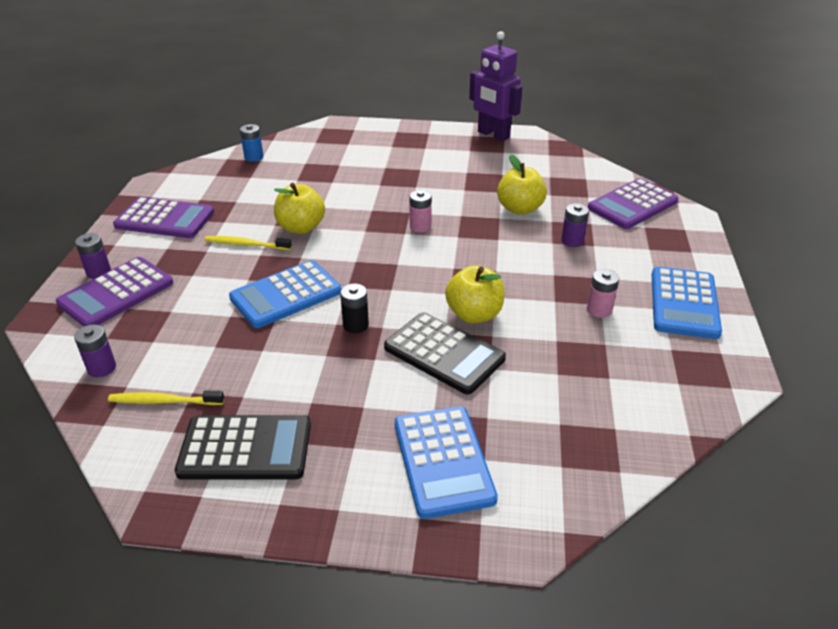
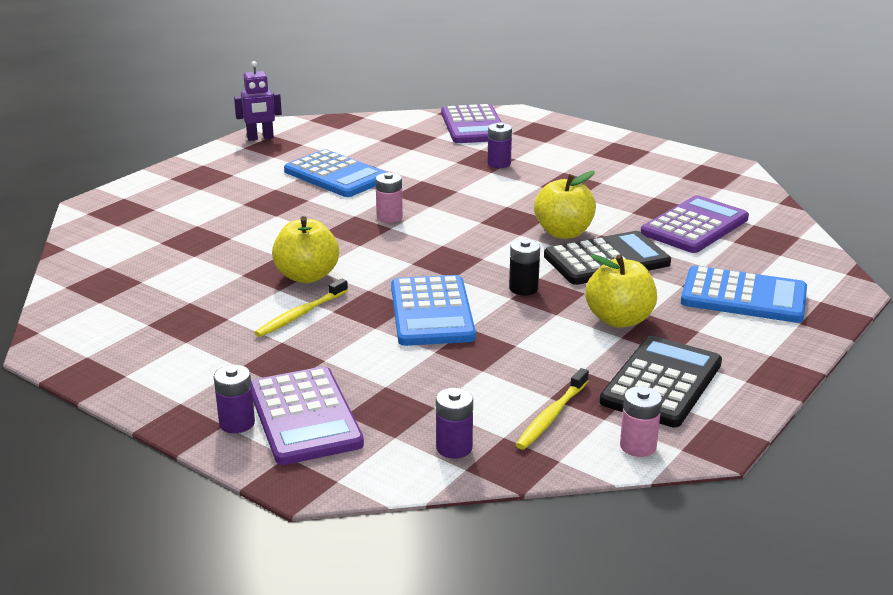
camera: 60 degrees left, 10 degrees down
purple calculator [113,197,214,238] -> purple calculator moved to [641,195,749,253]
blue battery [240,124,263,162] -> none
purple robot [469,31,522,141] -> purple robot [234,61,282,141], size x0.62
yellow apple [497,154,547,215] -> yellow apple moved to [585,254,657,328]
pink battery [587,269,619,318] -> pink battery moved to [620,386,662,457]
blue calculator [652,267,722,339] -> blue calculator moved to [284,149,387,197]

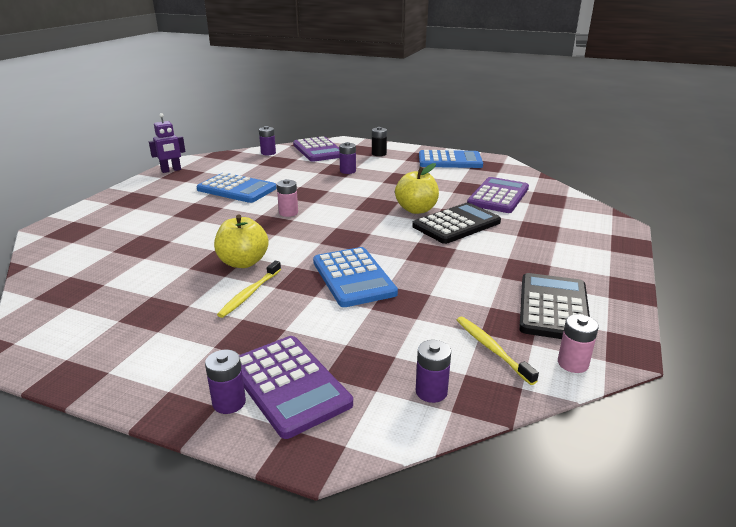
camera: 15 degrees left, 0 degrees up
black battery [509,239,540,296] -> black battery moved to [372,127,387,156]
yellow toothbrush [515,368,589,450] -> yellow toothbrush turned 135 degrees clockwise [457,317,539,385]
yellow apple [585,254,657,328] -> none
blue calculator [681,266,807,323] -> blue calculator moved to [419,150,483,168]
none -> purple battery [259,126,276,155]

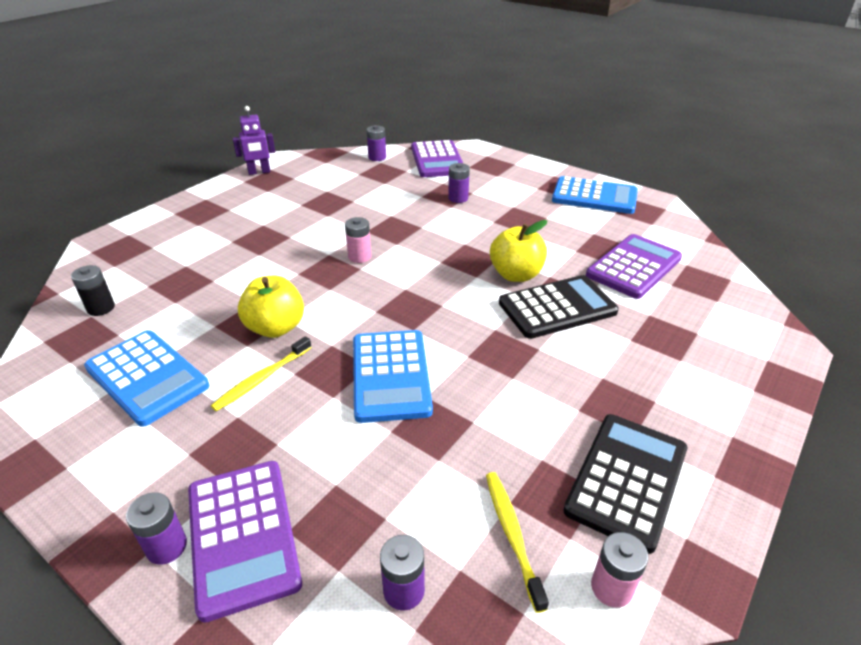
camera: 15 degrees right, 10 degrees up
blue calculator [197,173,276,203] -> blue calculator moved to [84,330,209,427]
black battery [372,127,387,156] -> black battery moved to [71,265,115,316]

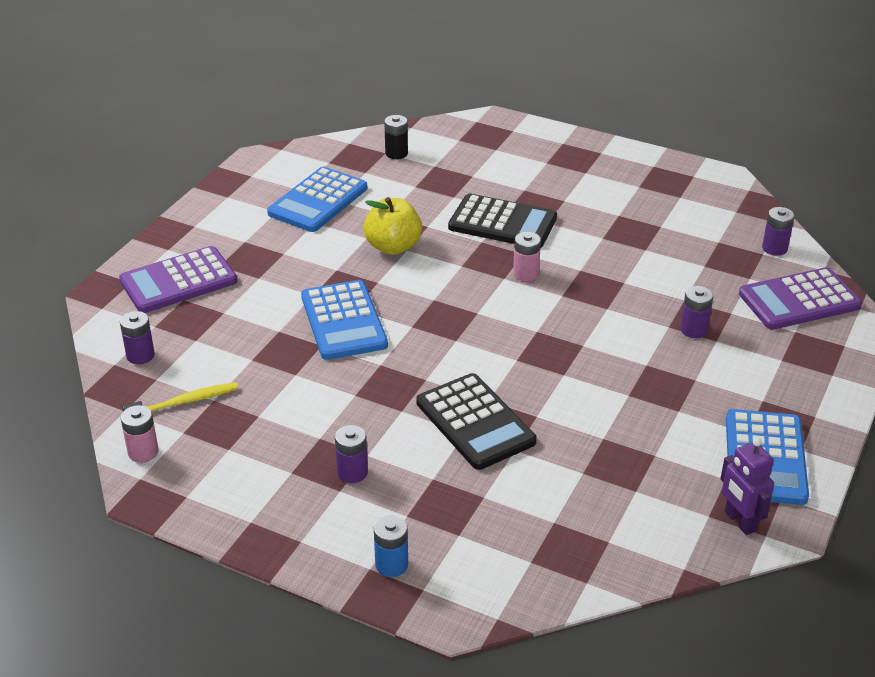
camera: 80 degrees right, 0 degrees up
purple battery [126,492,187,565] -> purple battery moved to [335,425,368,483]
yellow toothbrush [211,336,312,411] -> none
purple robot [233,106,275,175] -> purple robot moved to [720,438,774,535]
blue calculator [353,330,433,423] -> blue calculator turned 90 degrees counterclockwise [301,280,388,360]
yellow apple [490,220,547,282] -> none
black calculator [563,414,687,554] -> black calculator moved to [448,194,557,248]
purple calculator [586,234,682,299] -> none
none -> blue battery [374,515,408,577]

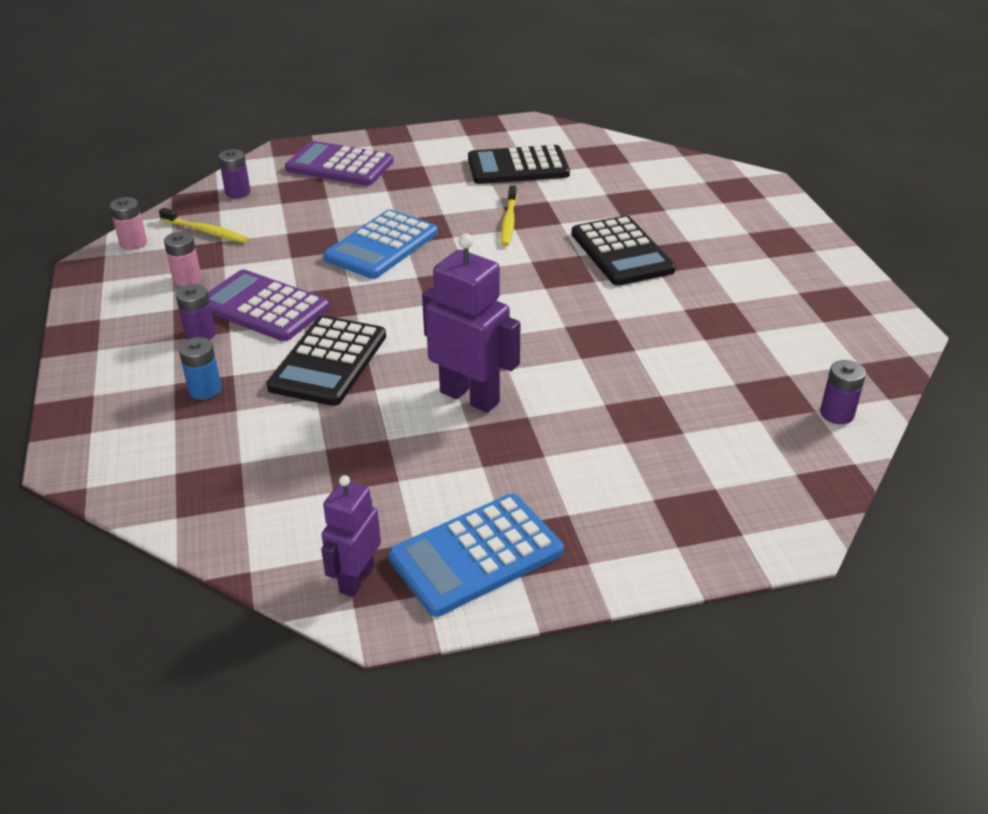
camera: 50 degrees right, 0 degrees up
blue calculator [267,166,367,232] -> black calculator [468,145,570,184]
yellow apple [363,197,422,255] -> yellow toothbrush [500,185,517,246]
blue battery [374,515,408,577] -> blue battery moved to [179,337,222,400]
black battery [384,115,408,159] -> none
pink battery [513,232,541,281] -> pink battery moved to [164,231,202,287]
purple battery [680,286,713,338] -> none
purple calculator [739,267,862,330] -> purple calculator moved to [208,269,329,341]
none -> purple robot [422,233,520,413]

